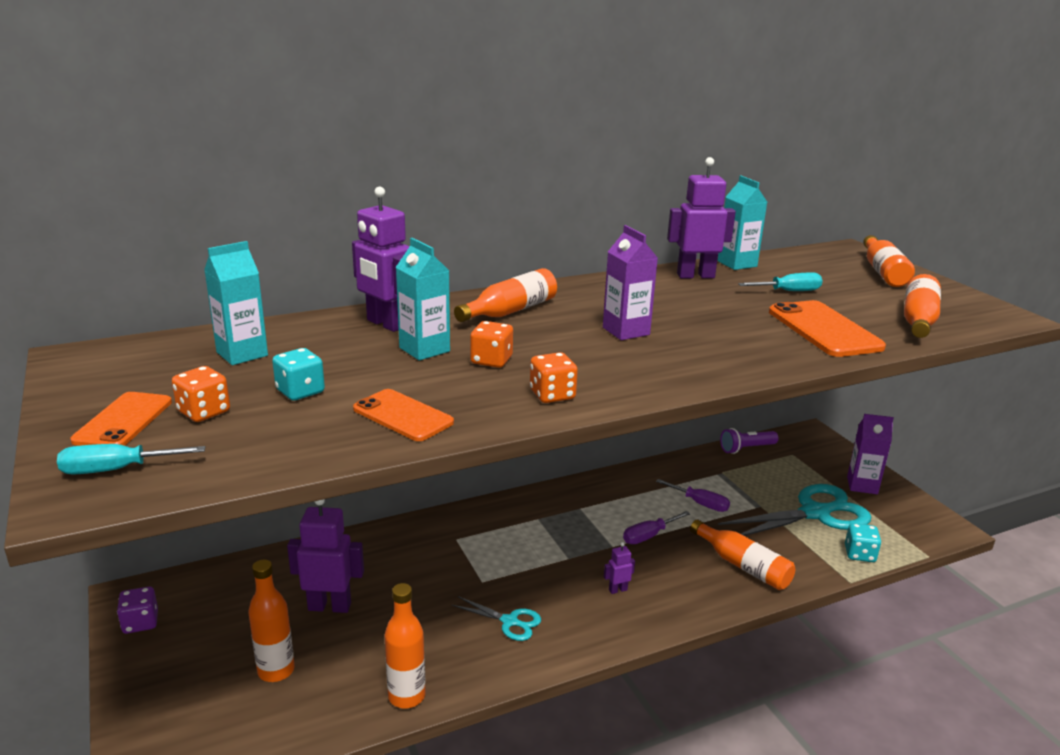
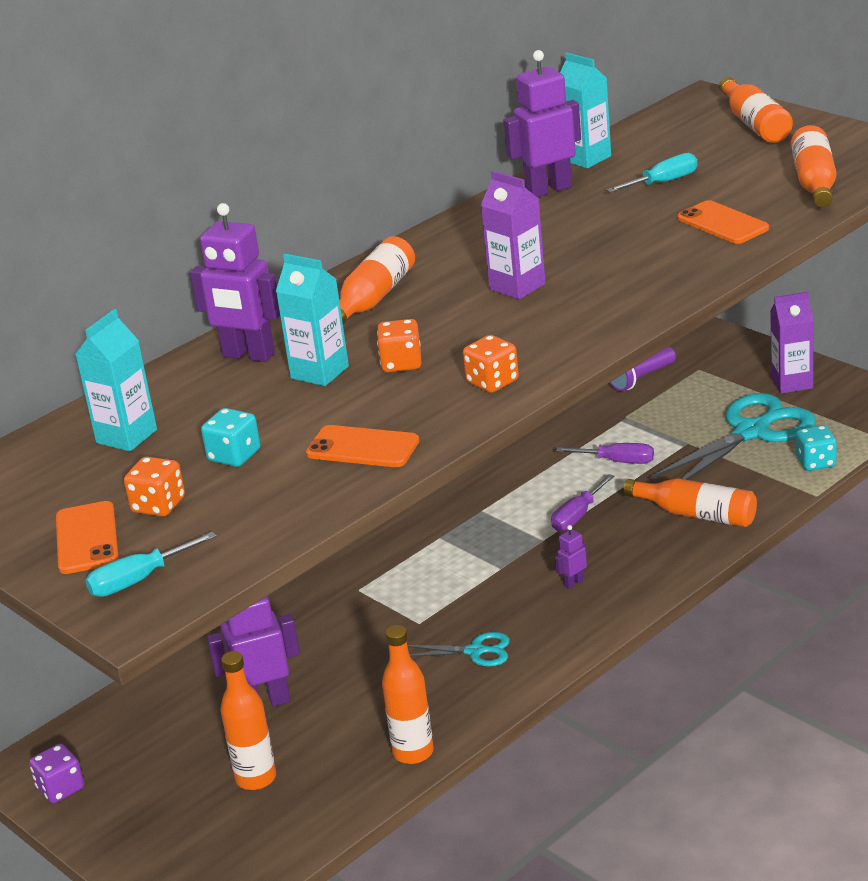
camera: 15 degrees left, 5 degrees up
orange phone [769,300,886,357] -> orange phone [677,200,769,244], size x0.66

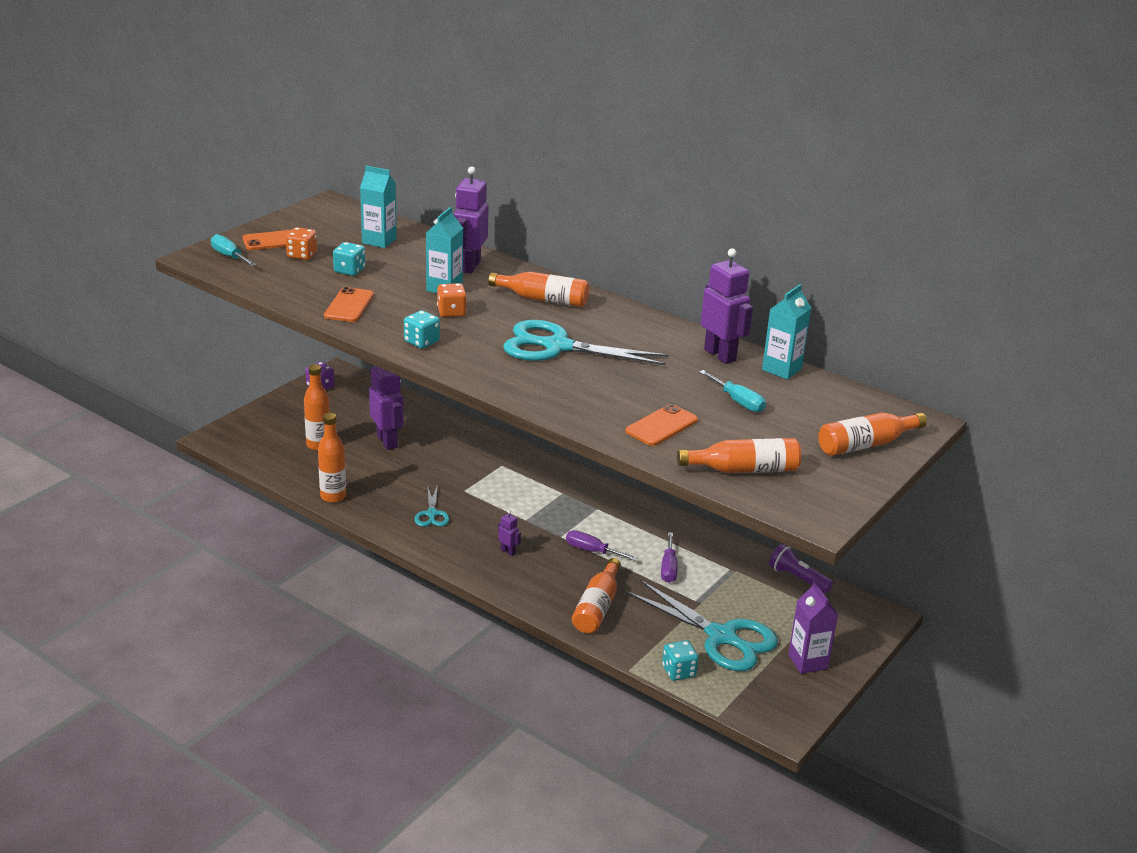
camera: 75 degrees right, 0 degrees up
orange dice [463,335,519,393] -> turquoise dice [404,310,440,349]
purple carton [481,171,546,300] -> turquoise scissors [503,320,669,365]

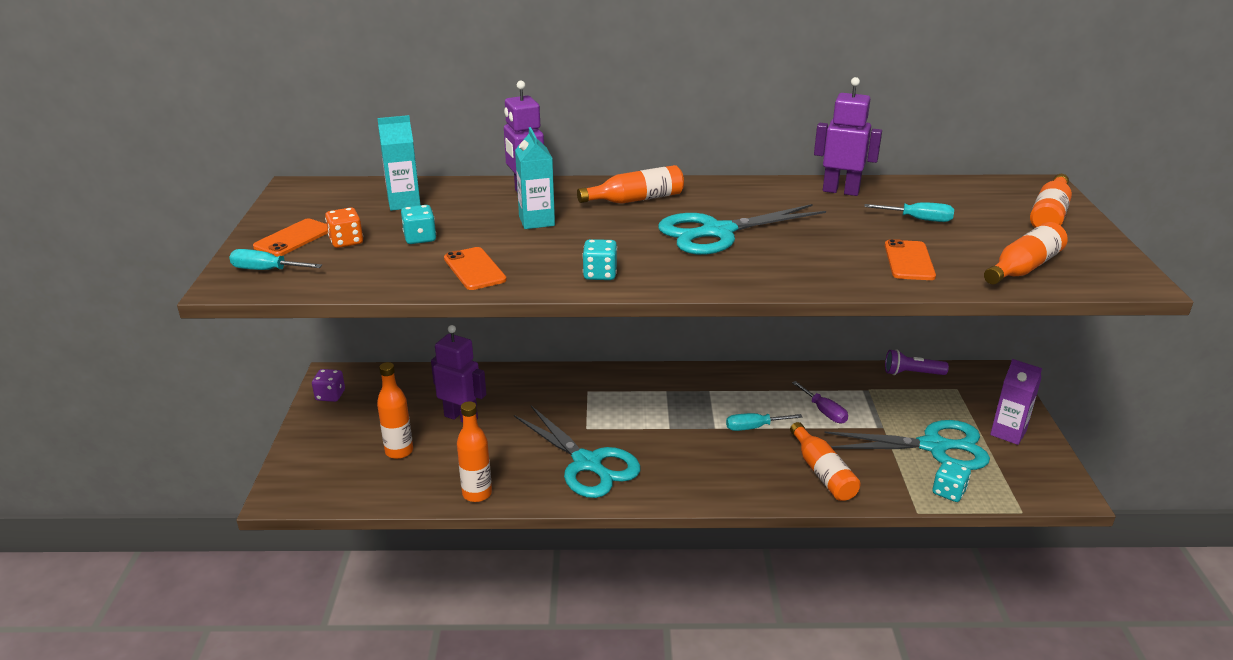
camera: 35 degrees left, 0 degrees up
turquoise scissors [414,484,450,527] -> turquoise scissors [514,406,641,498], size x2.04
orange dice [437,283,467,317] -> none
purple robot [498,510,521,556] -> none
purple screwdriver [566,530,638,561] -> turquoise screwdriver [726,413,802,431]
turquoise carton [762,284,811,380] -> none

